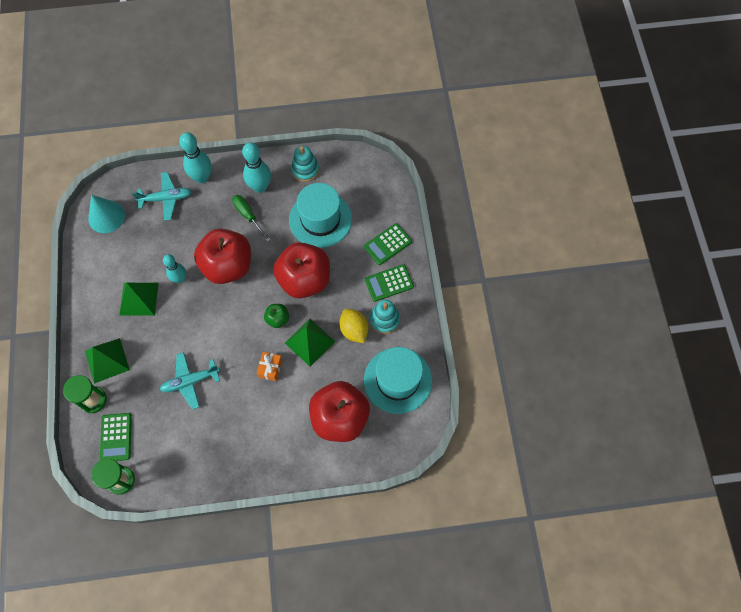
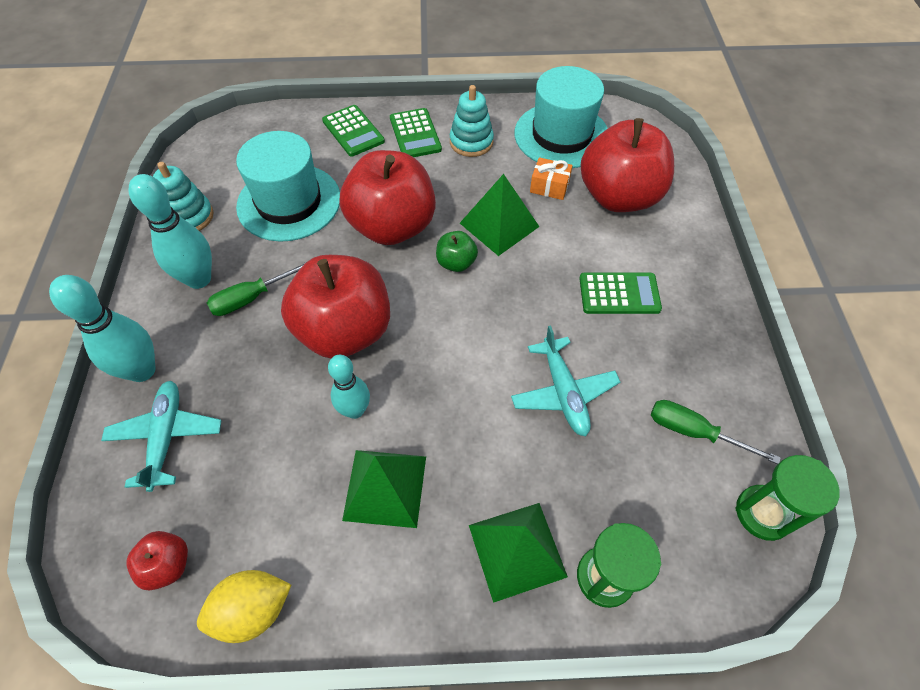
camera: 85 degrees left, 10 degrees down
turquoise cone [88,195,125,233] -> red apple [126,531,188,590]
green calculator [100,413,132,461] -> green calculator moved to [579,273,662,314]
orange gift [257,352,282,381] -> orange gift moved to [530,157,573,200]
yellow lemon [339,309,369,343] -> yellow lemon moved to [197,570,291,643]
none -> green screwdriver [651,400,781,464]

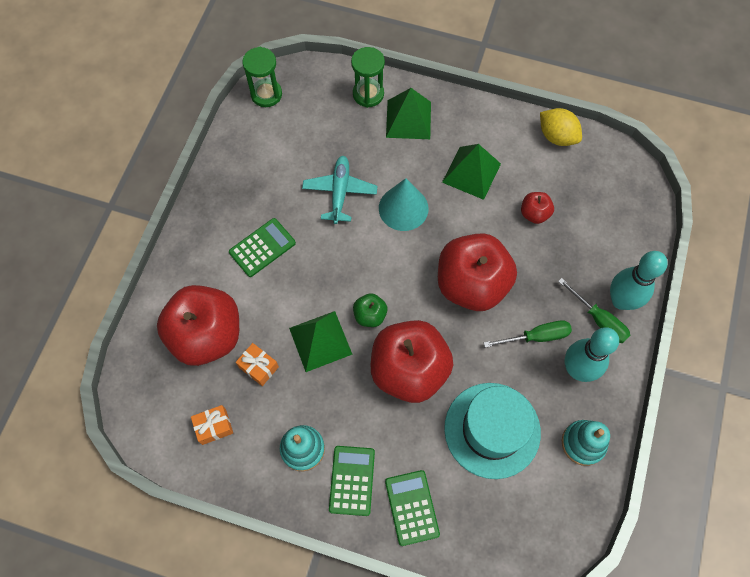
camera: 160 degrees left, 10 degrees up
turquoise plane [101,381,221,492] -> none
red apple [126,531,188,590] -> red apple moved to [521,192,554,224]
yellow lemon [197,570,291,643] -> yellow lemon turned 45 degrees clockwise [540,108,582,146]
turquoise bowling pin [328,355,370,419] -> none
turquoise hat [515,66,608,168] -> orange gift [191,405,233,445]
green calculator [579,273,662,314] -> green calculator turned 120 degrees clockwise [229,218,296,277]
green screwdriver [651,400,781,464] -> green screwdriver moved to [558,278,630,343]
none -> turquoise cone [379,178,428,231]

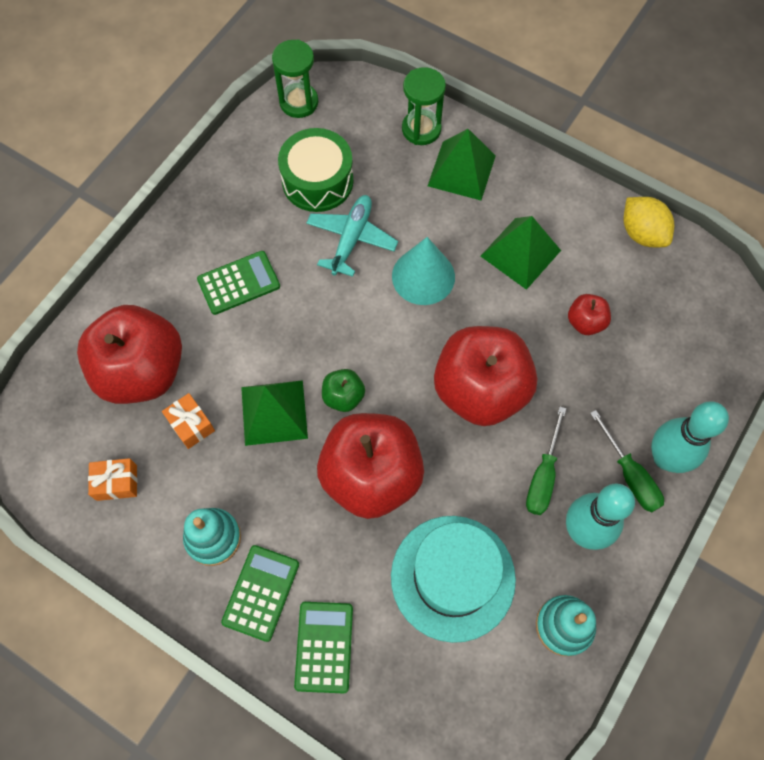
camera: 15 degrees right, 0 degrees up
green screwdriver [484,320,572,348] -> green screwdriver turned 105 degrees clockwise [526,407,566,515]
none -> green drum [278,128,353,212]

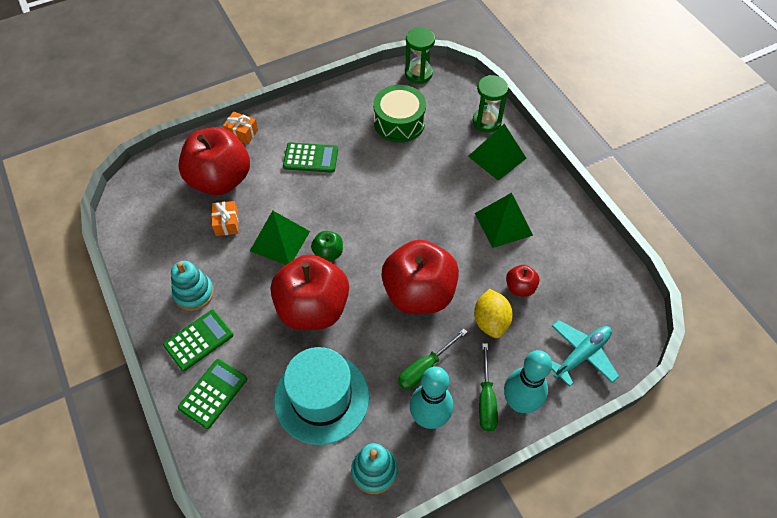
camera: 30 degrees right, 10 degrees down
orange gift [88,458,138,501] -> orange gift moved to [223,112,258,144]
turquoise plane [306,195,398,277] -> turquoise plane moved to [552,320,619,387]
turquoise cone [392,237,455,305] -> none
yellow lemon [624,197,674,247] -> yellow lemon moved to [474,289,513,338]

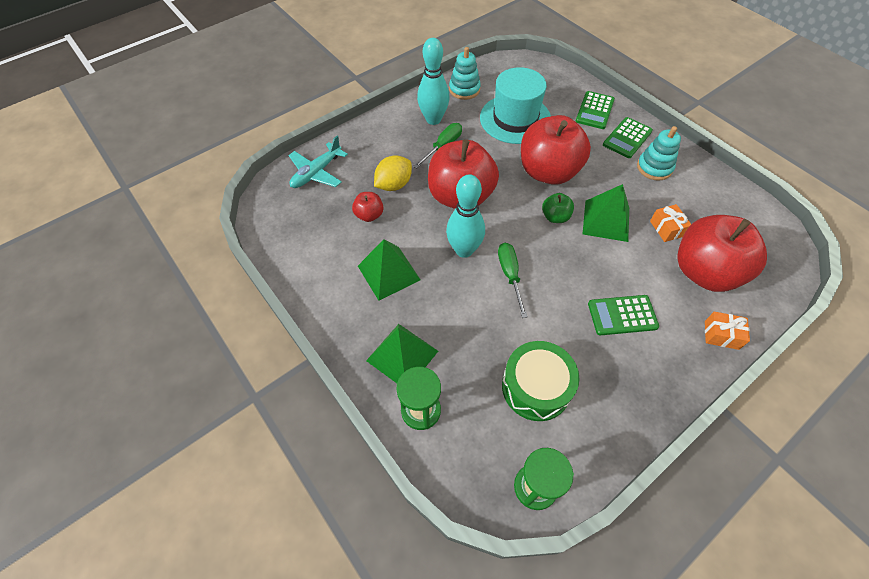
camera: 170 degrees right, 0 degrees up
yellow lemon [474,289,513,338] -> yellow lemon turned 60 degrees clockwise [374,155,412,191]
green screwdriver [479,343,498,432] -> green screwdriver moved to [498,243,528,318]
turquoise bowling pin [504,350,552,413] -> turquoise bowling pin moved to [446,174,485,258]

